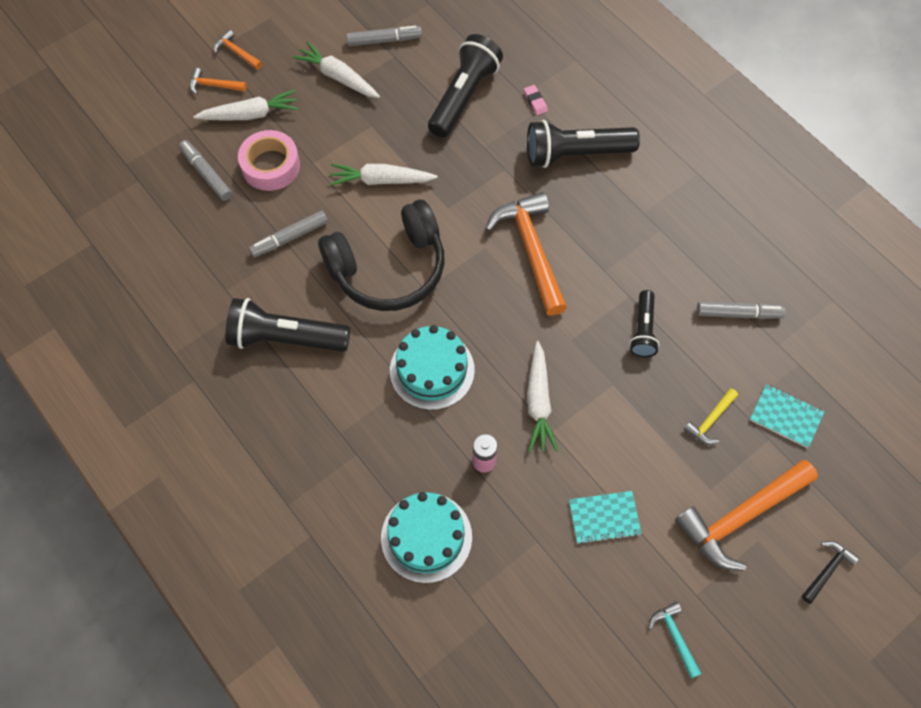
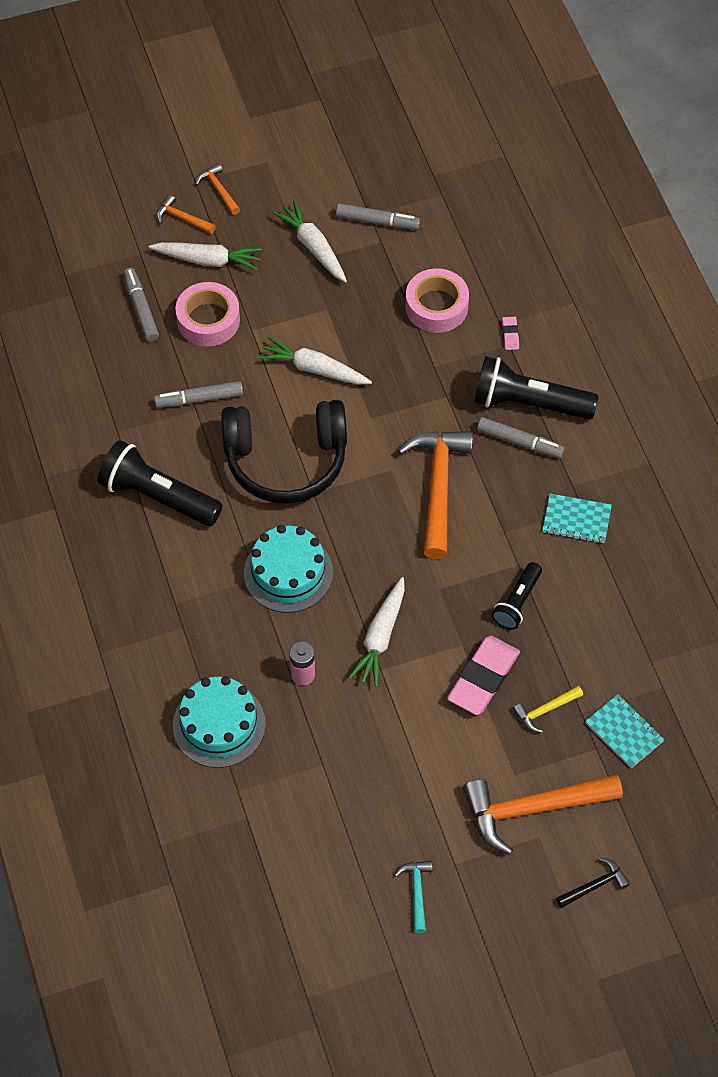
camera: 20 degrees right, 5 degrees down
black flashlight [428,34,503,138] -> pink tape [406,268,469,333]
turquoise notebook [569,491,642,544] -> turquoise notebook moved to [542,493,612,544]
grey marker [697,302,786,319] -> grey marker moved to [477,417,564,458]
none -> pink eraser [447,636,520,715]

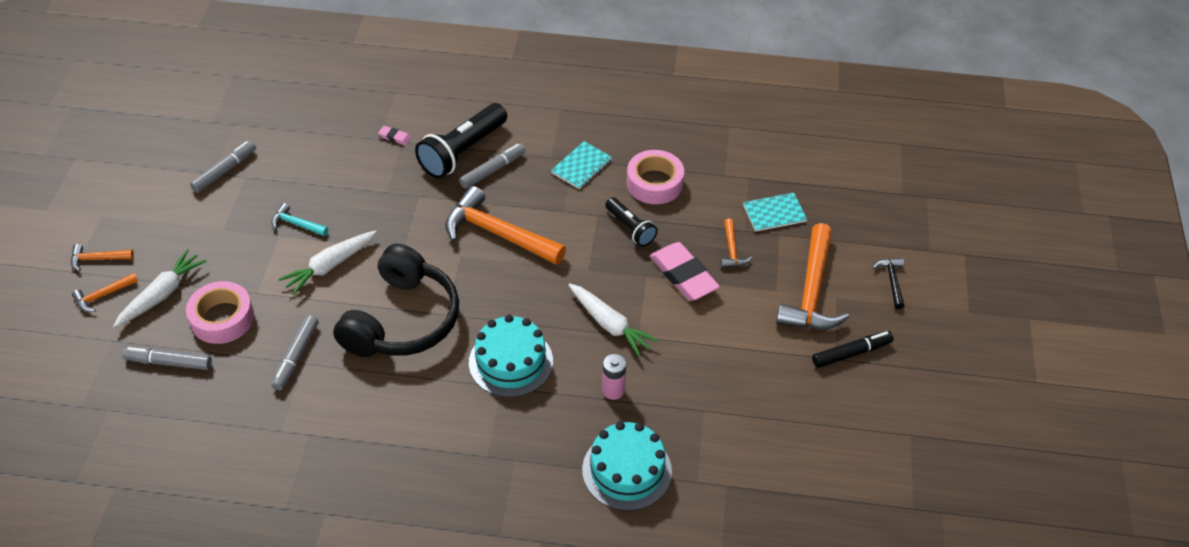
camera: 65 degrees left, 10 degrees down
black flashlight [97,440,223,526] -> none
white carrot [273,200,347,283] -> none
turquoise hammer [394,860,432,933] -> turquoise hammer moved to [271,203,328,236]
pink tape [406,268,469,333] -> pink tape moved to [627,150,684,204]
yellow hammer [513,686,583,733] -> orange hammer [721,219,752,268]
none -> black marker [812,331,894,368]

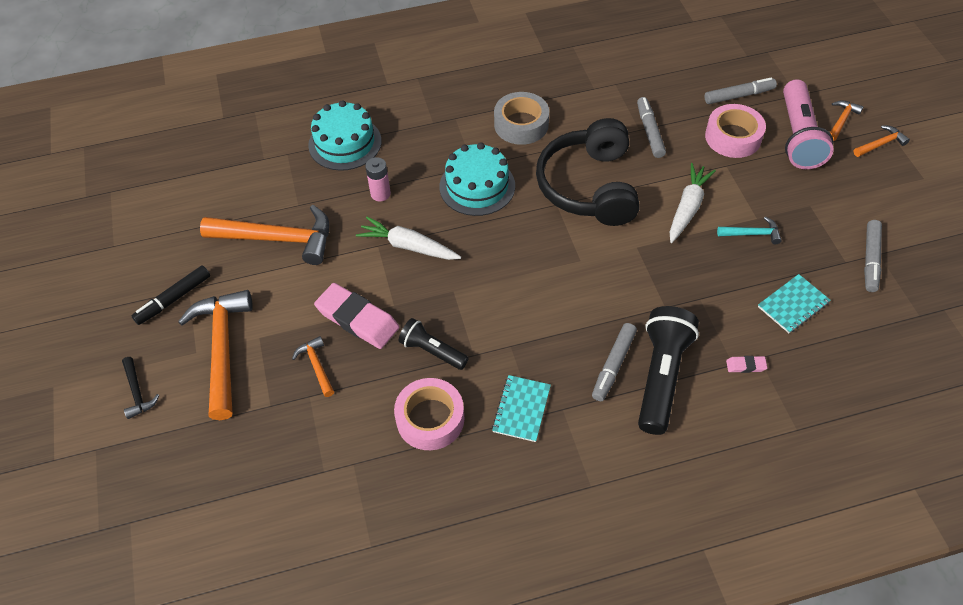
camera: 160 degrees right, 5 degrees up
white carrot [113,249,207,328] -> pink flashlight [783,79,834,169]
orange hammer [445,186,566,265] -> orange hammer moved to [200,205,329,265]
turquoise notebook [743,192,807,232] -> turquoise notebook moved to [758,274,831,333]
none -> grey tape [494,92,549,145]

